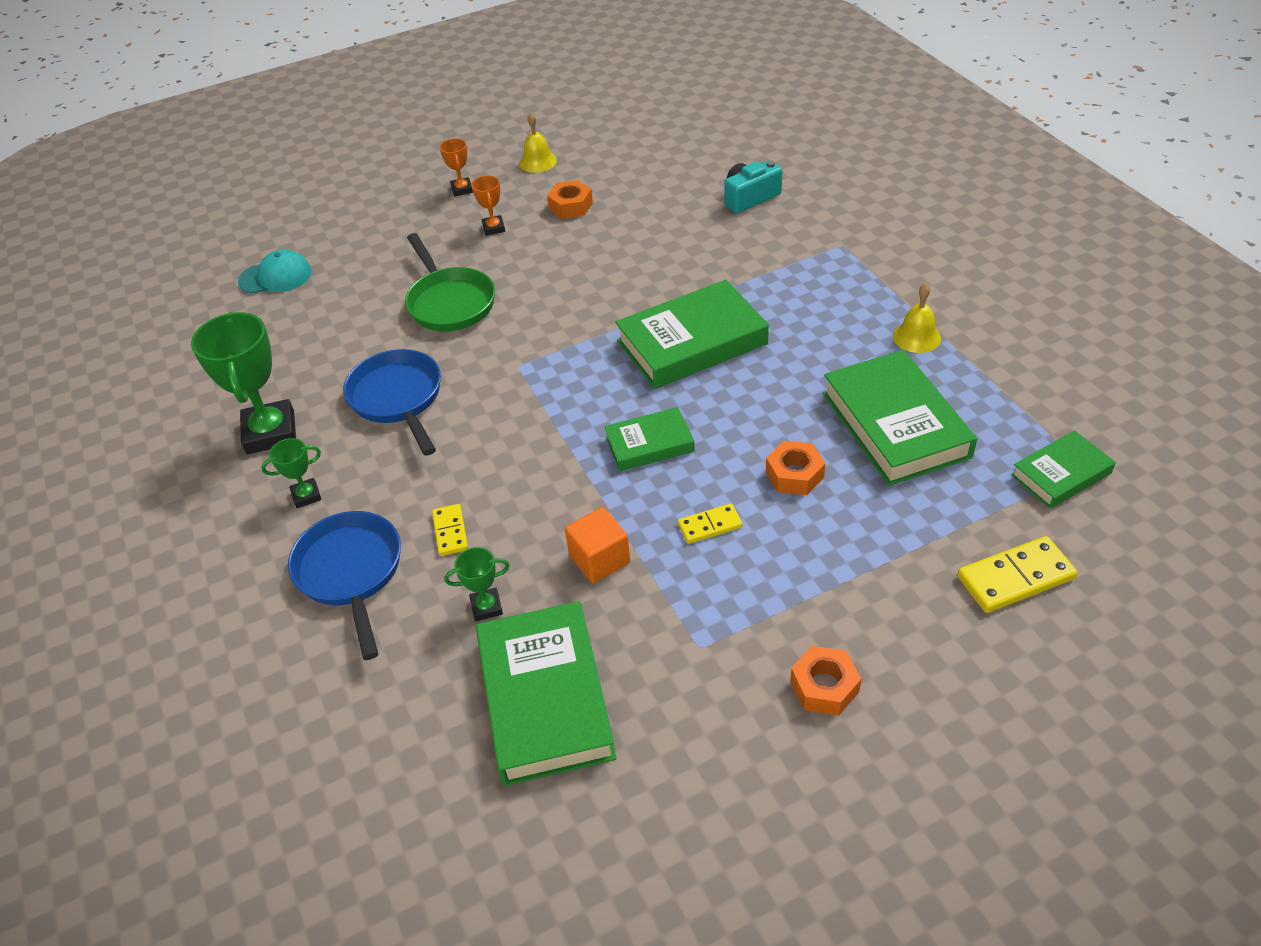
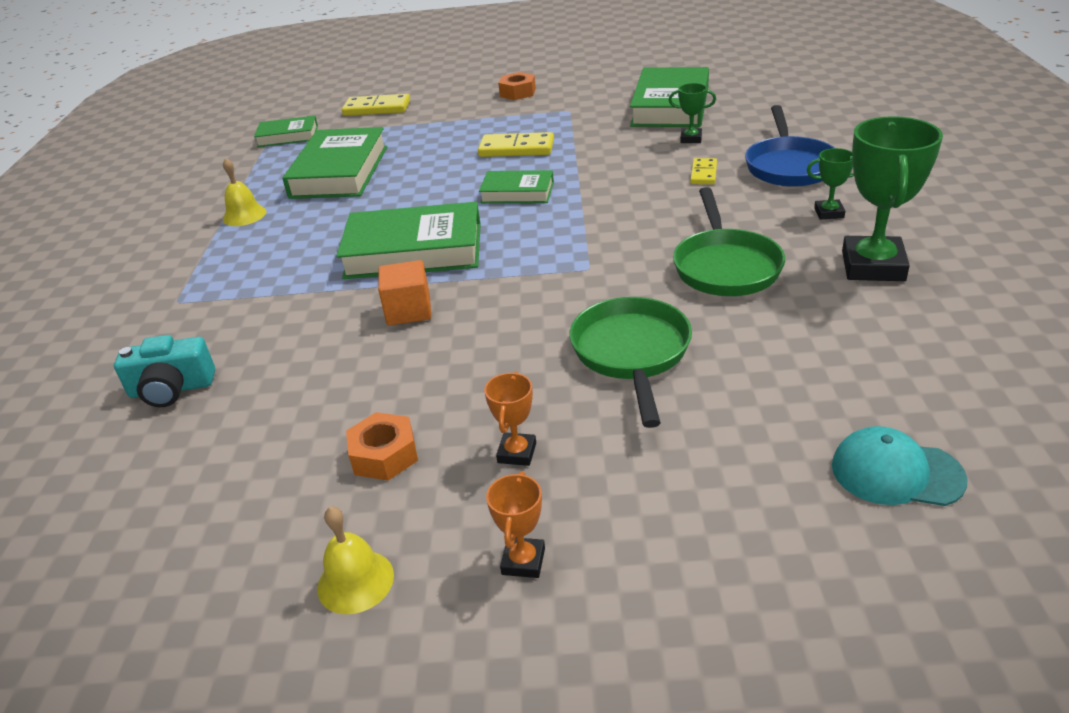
camera: 155 degrees left, 10 degrees down
blue pan [343,349,441,456] -> green pan [673,187,785,296]
orange cube [565,507,630,583] -> orange cube moved to [378,260,431,325]
yellow domino [678,504,743,544] -> yellow domino [478,132,554,157], size x1.67
orange nut [766,441,825,495] -> none

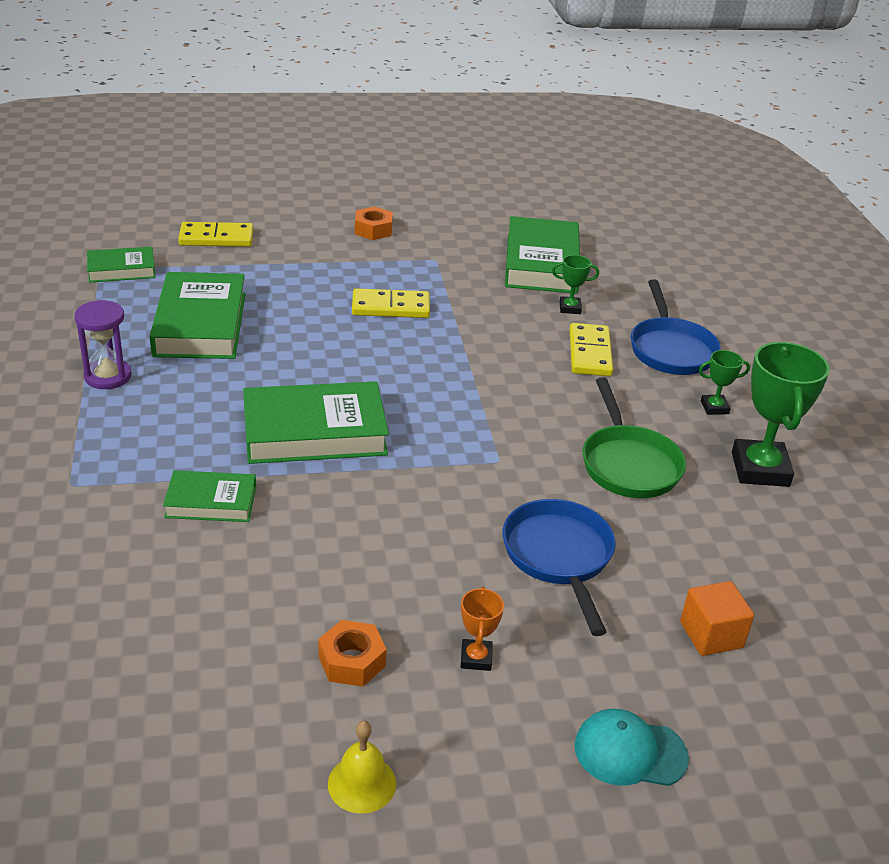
camera: 15 degrees left, 0 degrees up
turquoise camera [114,335,215,407] -> none
yellow bell [223,158,266,226] -> purple hourglass [74,300,132,389]
orange cube [378,260,431,325] -> orange cube moved to [680,581,754,656]
green book [479,170,554,203] -> green book moved to [163,470,256,522]
orange trophy [486,471,545,578] -> none
green pan [569,297,692,428] -> blue pan [502,499,616,636]
yellow domino [690,158,717,184] -> yellow domino [570,323,613,376], size x1.67
turquoise cap [832,426,968,506] -> turquoise cap moved to [574,709,689,786]

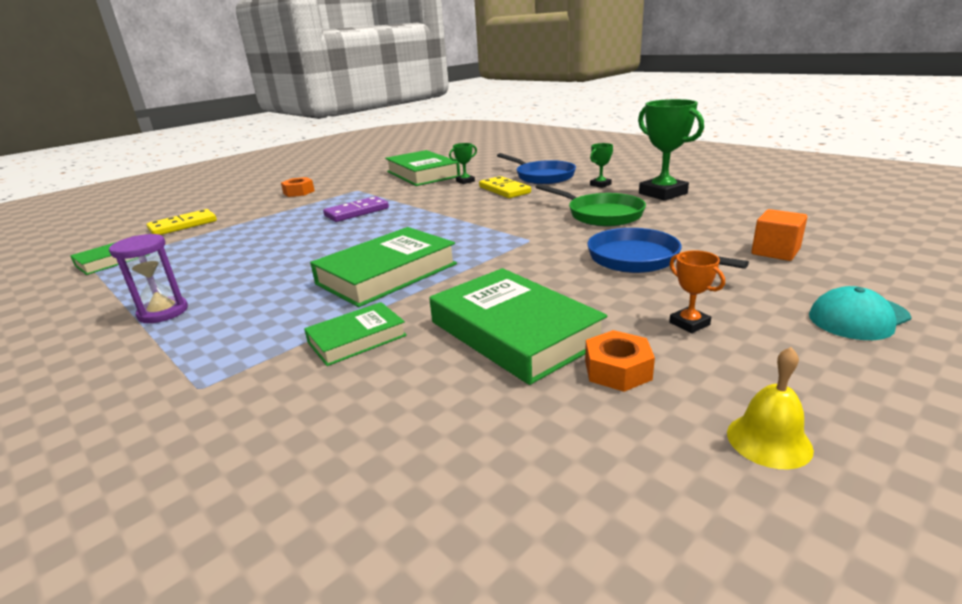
camera: 30 degrees left, 10 degrees down
green book [150,272,246,359] -> green book moved to [429,268,607,385]
yellow domino [352,288,430,318] -> purple domino [323,196,389,222]

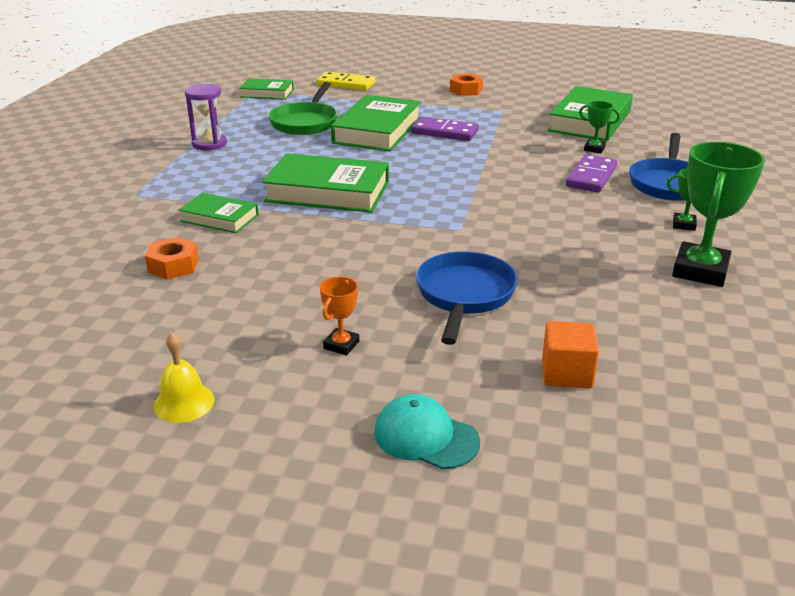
camera: 55 degrees right, 5 degrees up
green book [429,268,607,385] -> green book moved to [331,95,421,151]
yellow domino [479,176,531,198] -> purple domino [566,154,617,193]
green pan [536,184,646,226] -> green pan moved to [268,82,338,135]
orange nut [585,330,655,392] -> orange nut moved to [145,237,199,280]

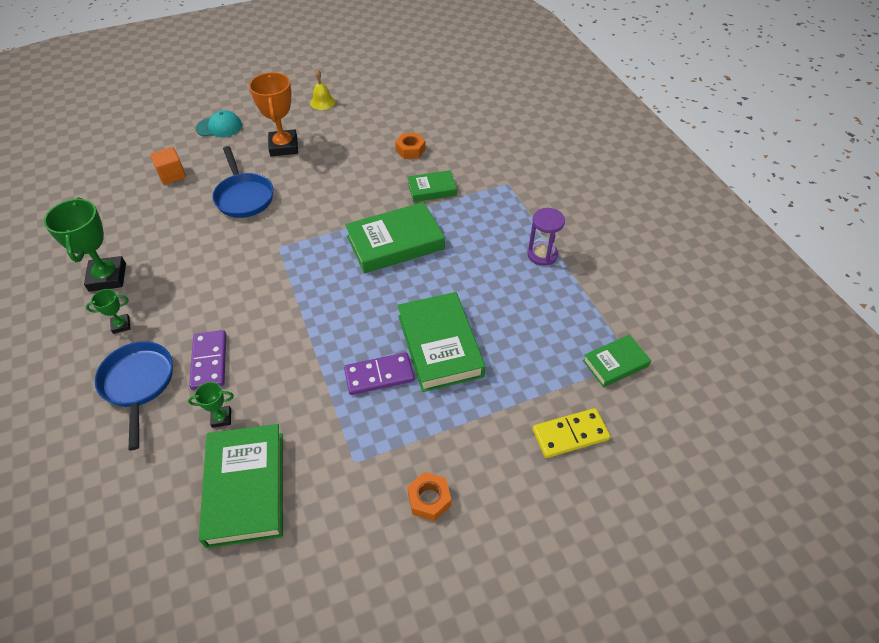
camera: 145 degrees right, 20 degrees up
green pan [268,82,338,135] -> none
orange trophy [320,277,359,355] -> orange trophy [249,72,298,156], size x2.05

